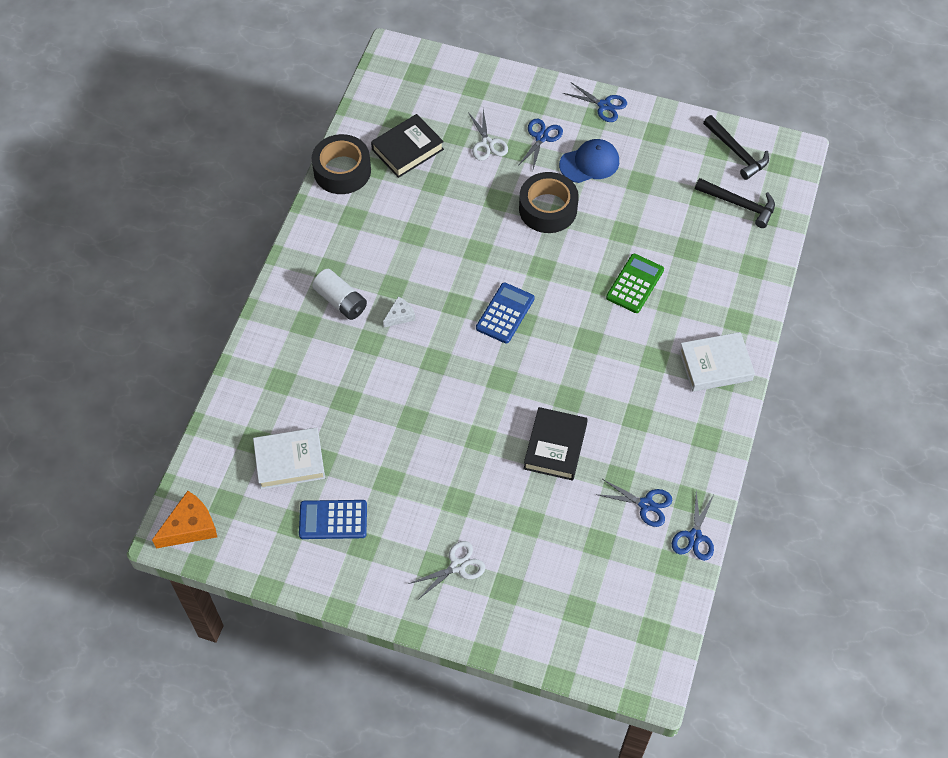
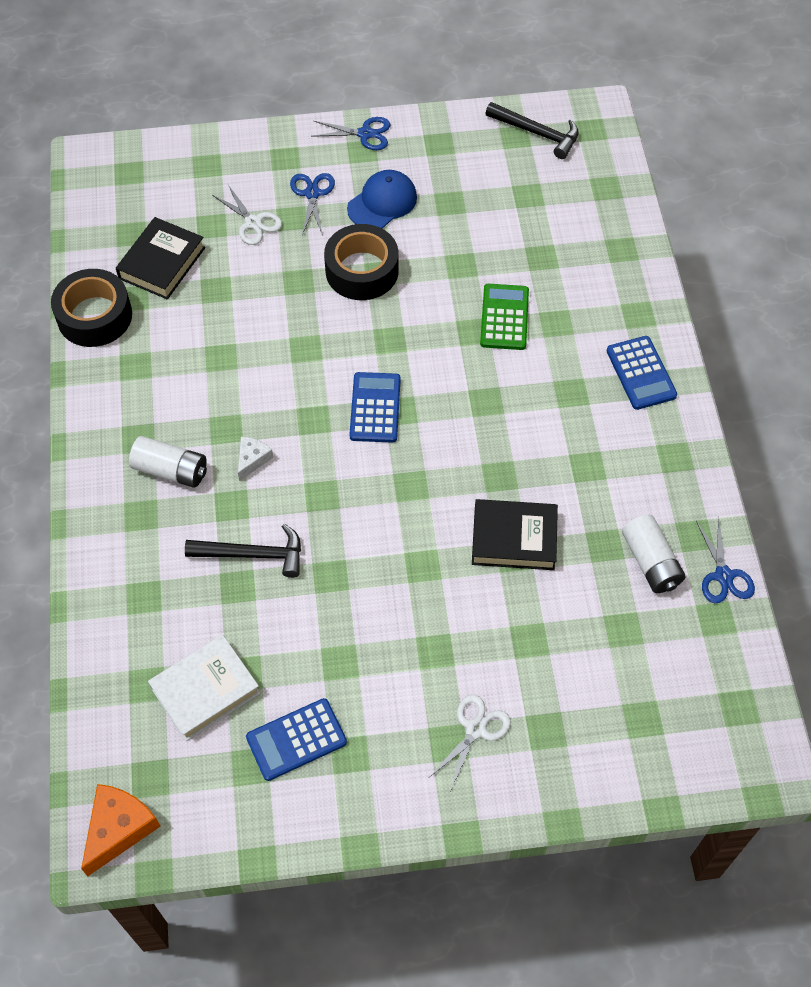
camera: 25 degrees left, 0 degrees up
black book [524,407,588,481] -> black book turned 75 degrees counterclockwise [472,499,558,570]
blue scissors [595,479,672,527] -> white battery [622,515,685,593]
white book [679,332,755,392] -> blue calculator [607,336,677,410]
black hammer [695,178,775,228] -> black hammer moved to [185,524,301,578]

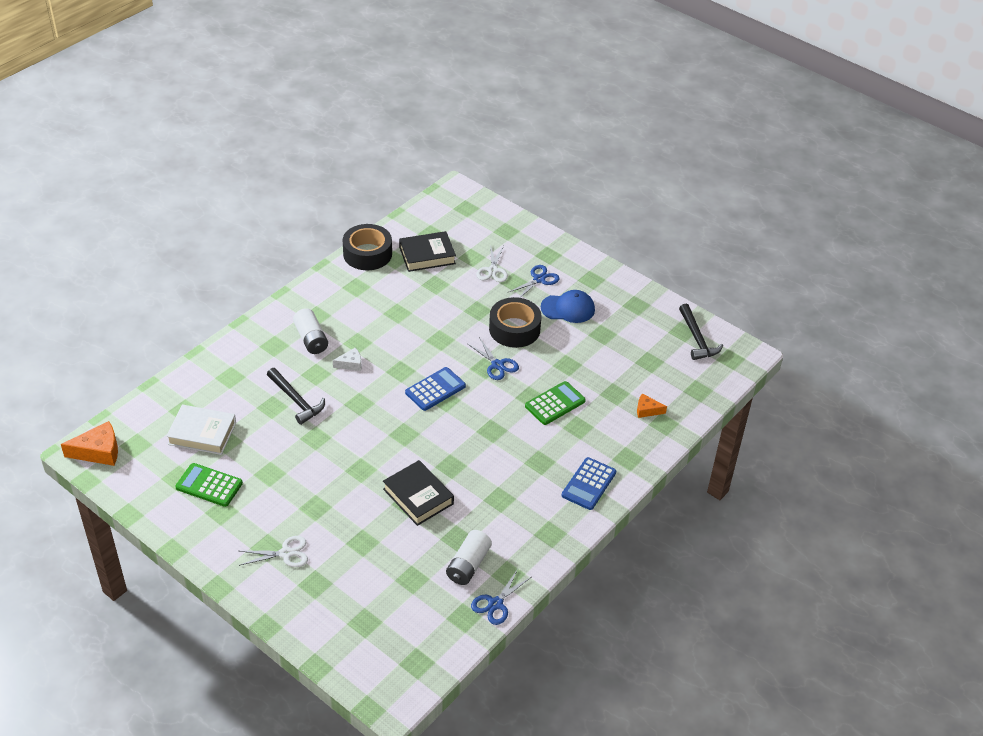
camera: 45 degrees right, 15 degrees down
blue calculator [246,698,347,781] -> green calculator [175,463,243,507]
blue scissors [311,117,390,150] -> blue scissors moved to [468,337,519,380]
none -> orange cheese [637,394,667,418]

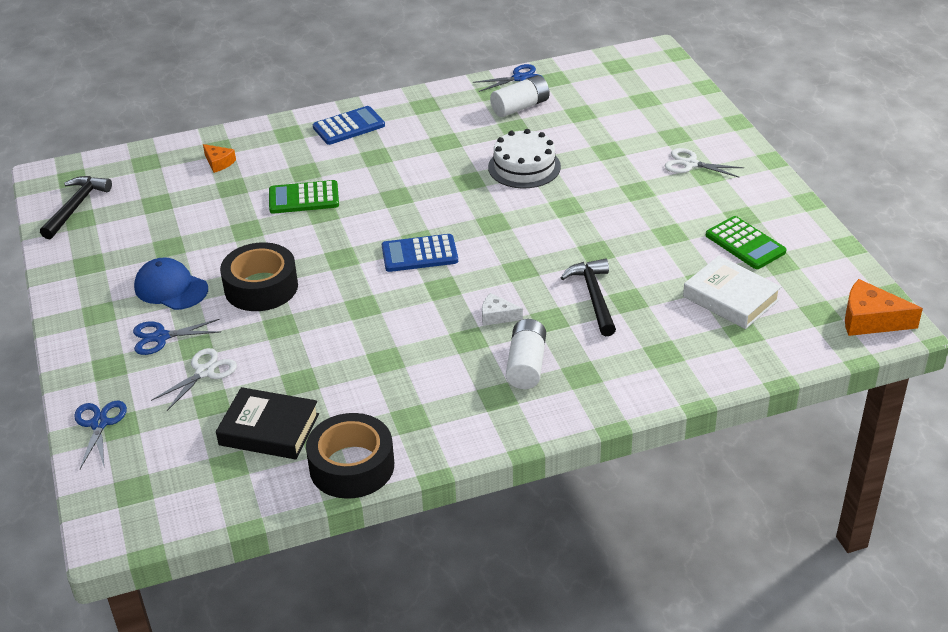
camera: 145 degrees left, 5 degrees down
black book [383,460,454,526] -> white cake [488,129,561,188]
blue scissors [468,337,519,380] -> blue scissors moved to [74,401,127,469]

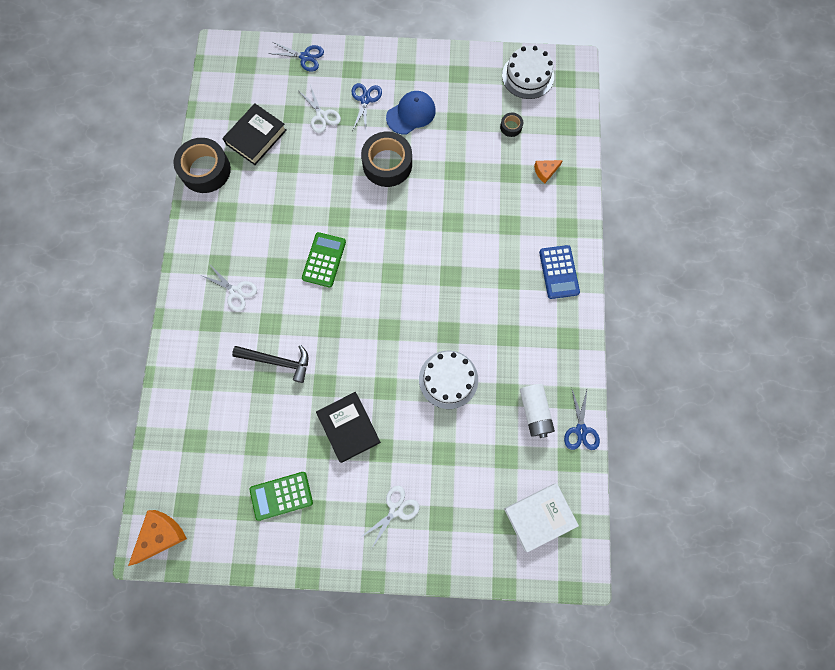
camera: 110 degrees right, 35 degrees up
black hammer [40,176,112,239] -> white cake [502,46,554,99]
green calculator [269,180,339,214] -> green calculator moved to [302,232,346,287]
blue calculator [382,234,458,272] -> none
white cheese [482,293,523,326] -> none
white battery [506,319,546,389] -> white scissors [200,265,257,312]
white book [683,256,781,329] -> white book moved to [504,484,579,553]
none -> black book [316,392,381,463]
none -> black tape [500,113,523,137]

